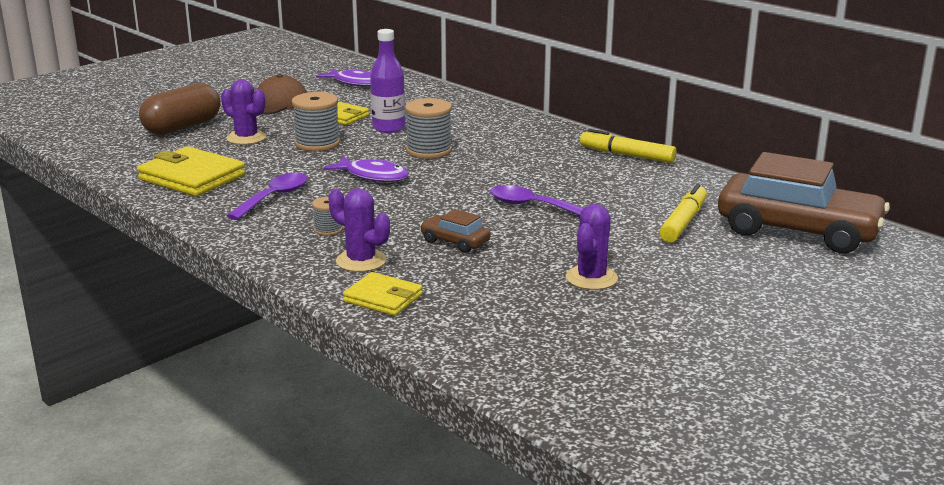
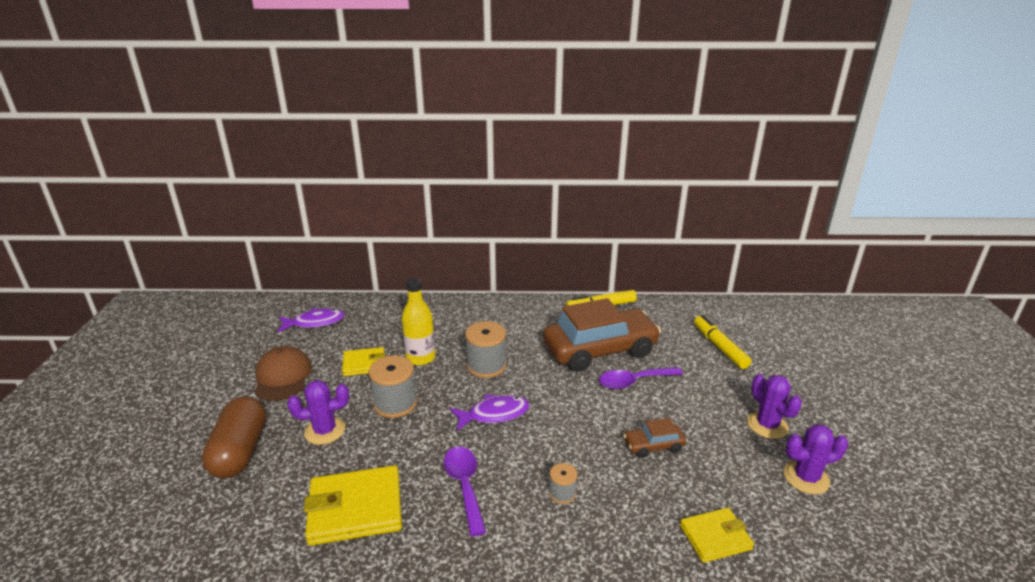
camera: 45 degrees left, 5 degrees up
purple cactus [328,188,390,272] -> purple cactus moved to [784,424,848,494]
purple bottle [370,29,405,133] -> yellow bottle [402,278,435,366]
brown car [718,152,890,253] -> brown car moved to [543,298,661,372]

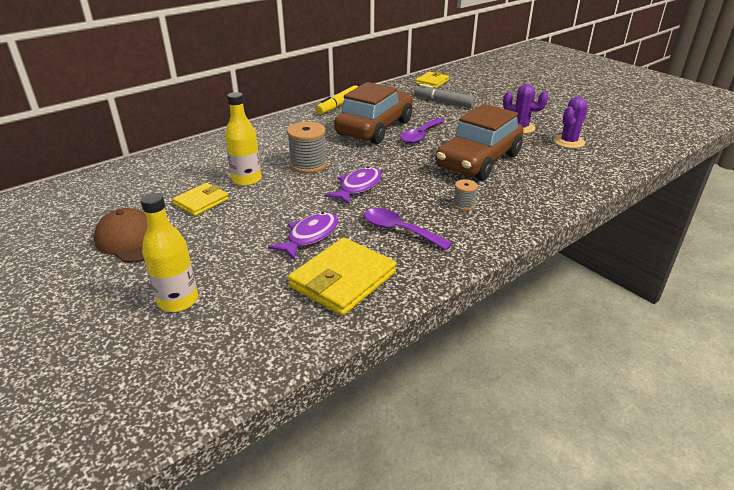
camera: 40 degrees left, 5 degrees up
brown capsule [202,396,266,478] -> yellow bottle [140,193,198,312]
purple fish [278,308,345,332] -> purple fish moved to [268,212,338,260]
purple cactus [287,380,349,445] -> none
grey spool [369,356,417,418] -> none
brown car [623,418,686,458] -> brown car [436,104,524,181], size x2.31
yellow wallet [680,507,754,563] -> yellow wallet moved to [415,72,449,88]
yellow marker [694,315,751,369] -> grey marker [414,84,475,107]

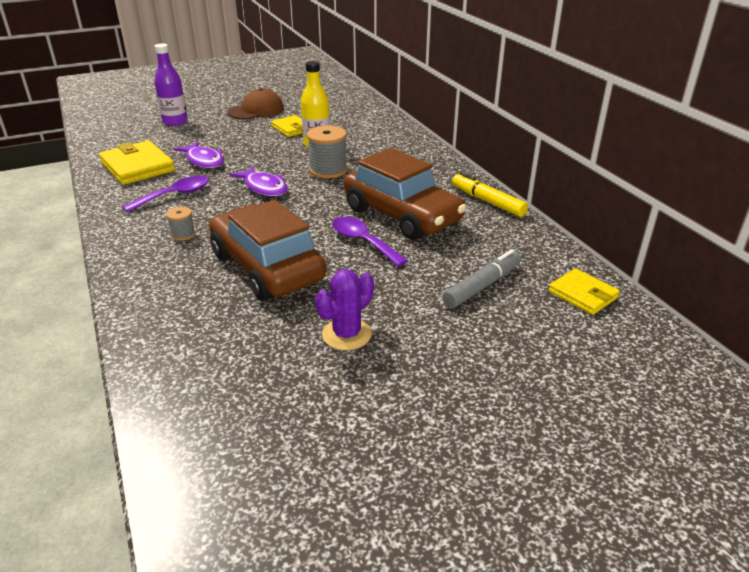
camera: 105 degrees right, 0 degrees up
yellow bottle [140,193,198,312] -> purple bottle [154,44,188,126]
purple cactus [554,97,588,149] -> none

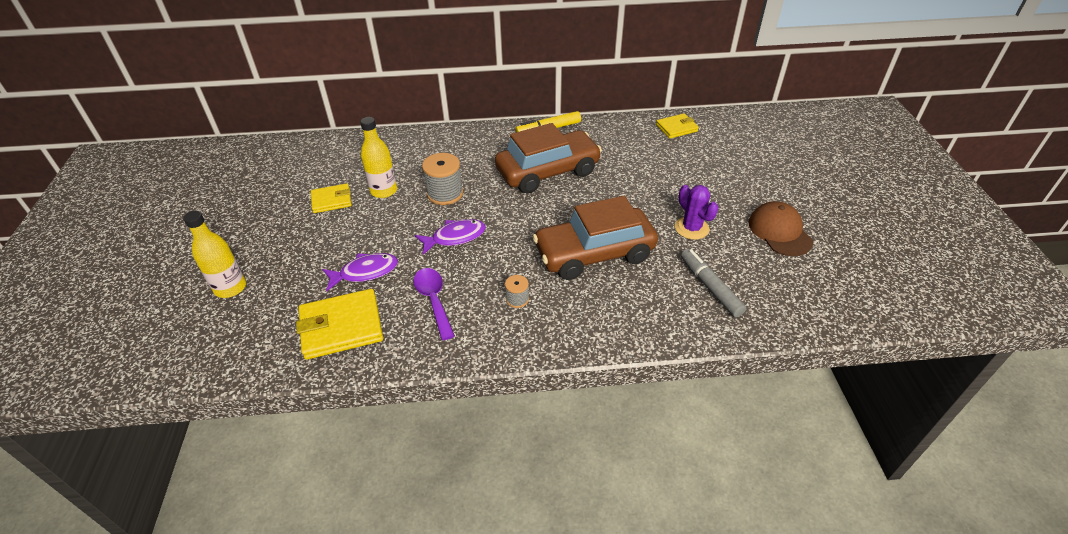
camera: 70 degrees left, 10 degrees up
purple bottle [154,44,188,126] -> yellow bottle [183,211,246,298]
brown cap [228,88,284,119] -> brown cap moved to [748,201,813,256]
purple spoon [332,217,408,266] -> none
grey marker [442,249,521,308] -> grey marker moved to [681,249,746,317]

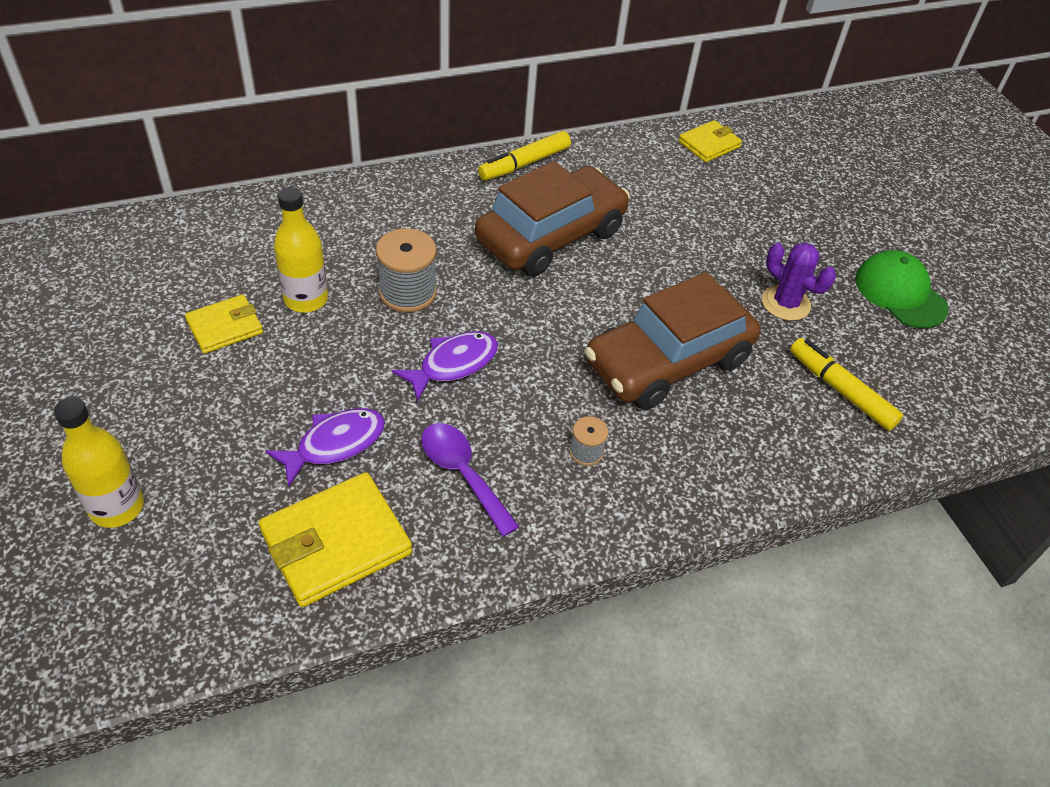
camera: 20 degrees left, 5 degrees up
grey marker [681,249,746,317] -> yellow marker [790,338,903,431]
brown cap [748,201,813,256] -> green cap [855,250,949,328]

